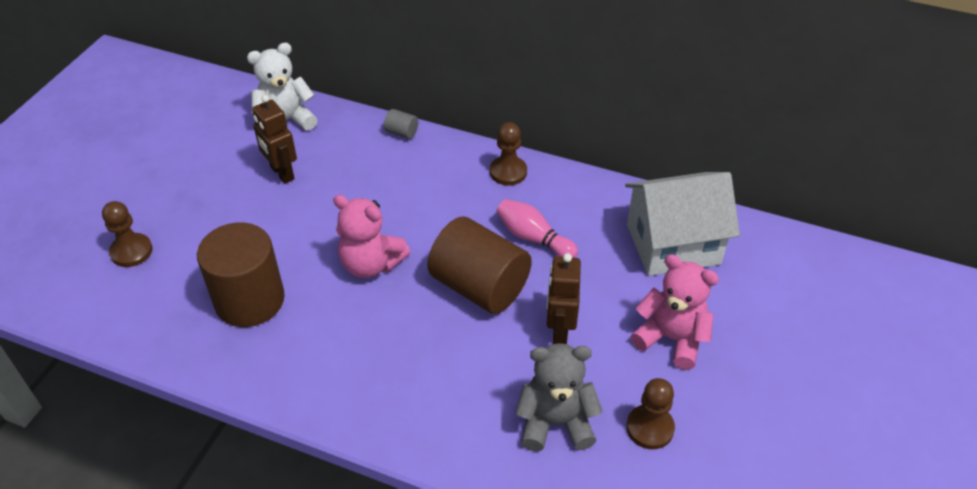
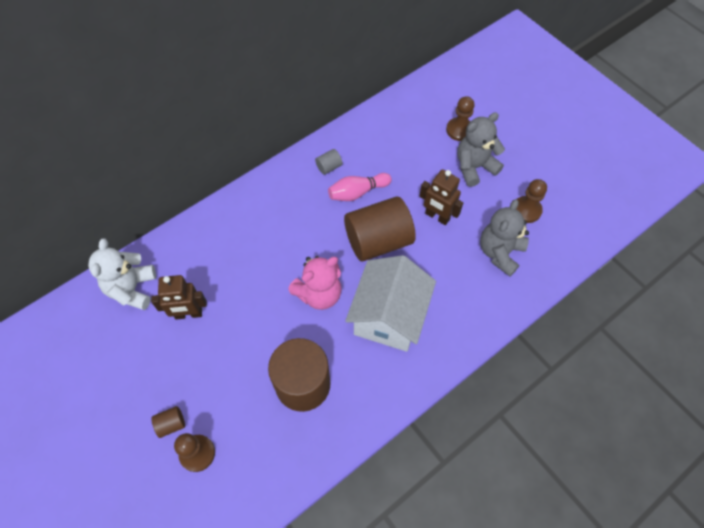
camera: 60 degrees left, 15 degrees up
grey cylinder [384,109,418,139] -> grey cylinder moved to [315,149,343,175]
brown pawn [490,122,527,185] -> brown pawn moved to [446,96,474,141]
white house [625,172,740,276] -> white house moved to [345,255,436,352]
pink teddy bear [631,254,719,370] -> grey teddy bear [457,112,505,187]
none -> brown cylinder [151,406,185,438]

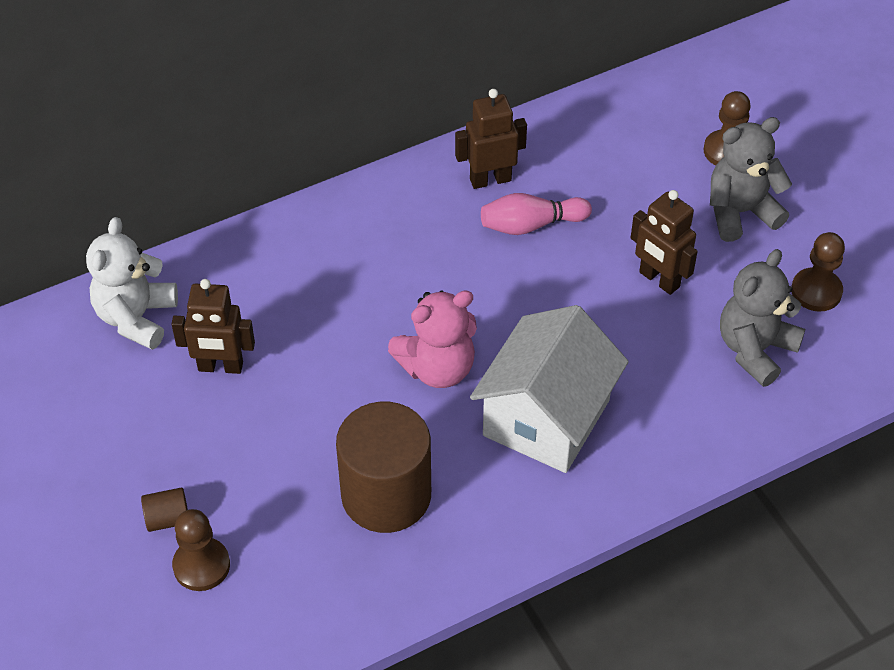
camera: 10 degrees right, 10 degrees down
grey cylinder [315,149,343,175] -> brown robot [455,89,527,189]
brown cylinder [344,197,416,262] -> none

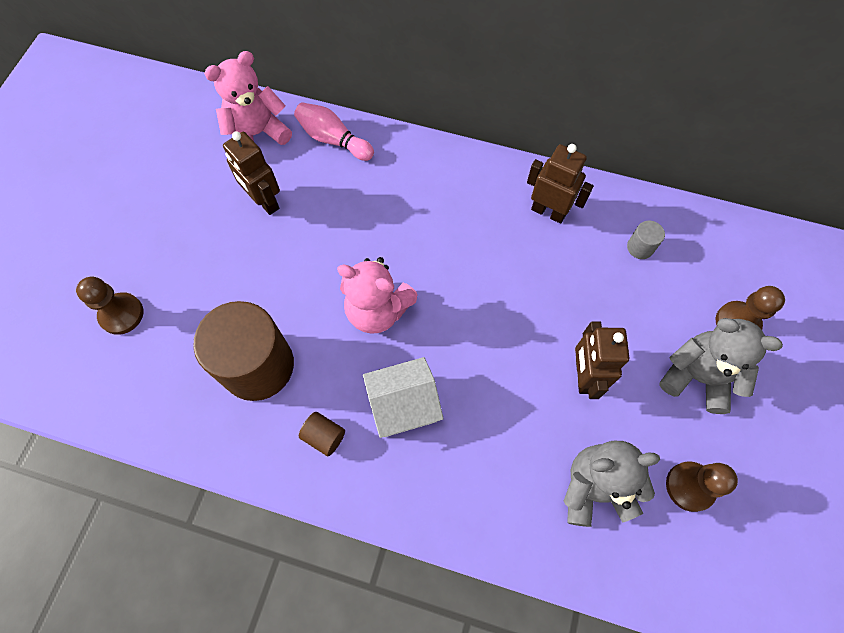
camera: 45 degrees right, 15 degrees up
white teddy bear [86,217,178,350] -> pink teddy bear [204,51,292,145]
brown cylinder [141,488,188,532] -> brown cylinder moved to [299,412,345,456]
white house [470,305,629,473] -> white house [363,357,443,438], size x0.64
pink bowling pin [481,193,592,235] -> pink bowling pin moved to [294,102,374,161]
none -> grey cylinder [627,220,665,259]

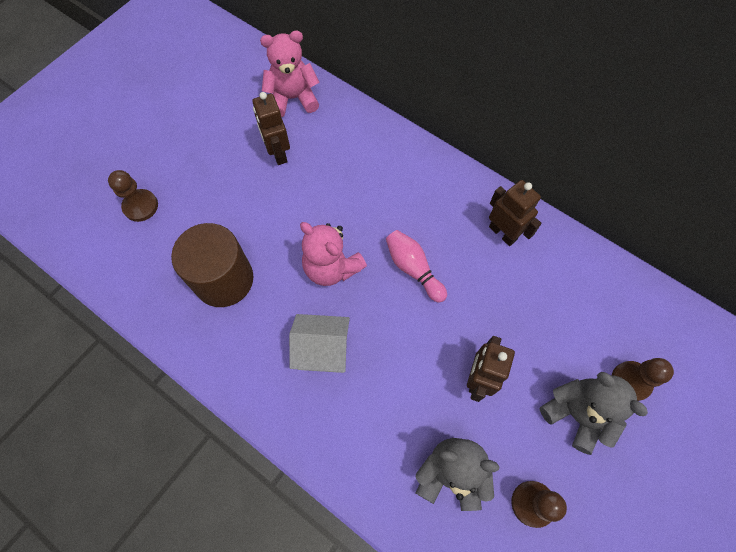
camera: 20 degrees right, 0 degrees up
pink bowling pin [294,102,374,161] -> pink bowling pin moved to [386,230,447,303]
brown cylinder [299,412,345,456] -> none
grey cylinder [627,220,665,259] -> none

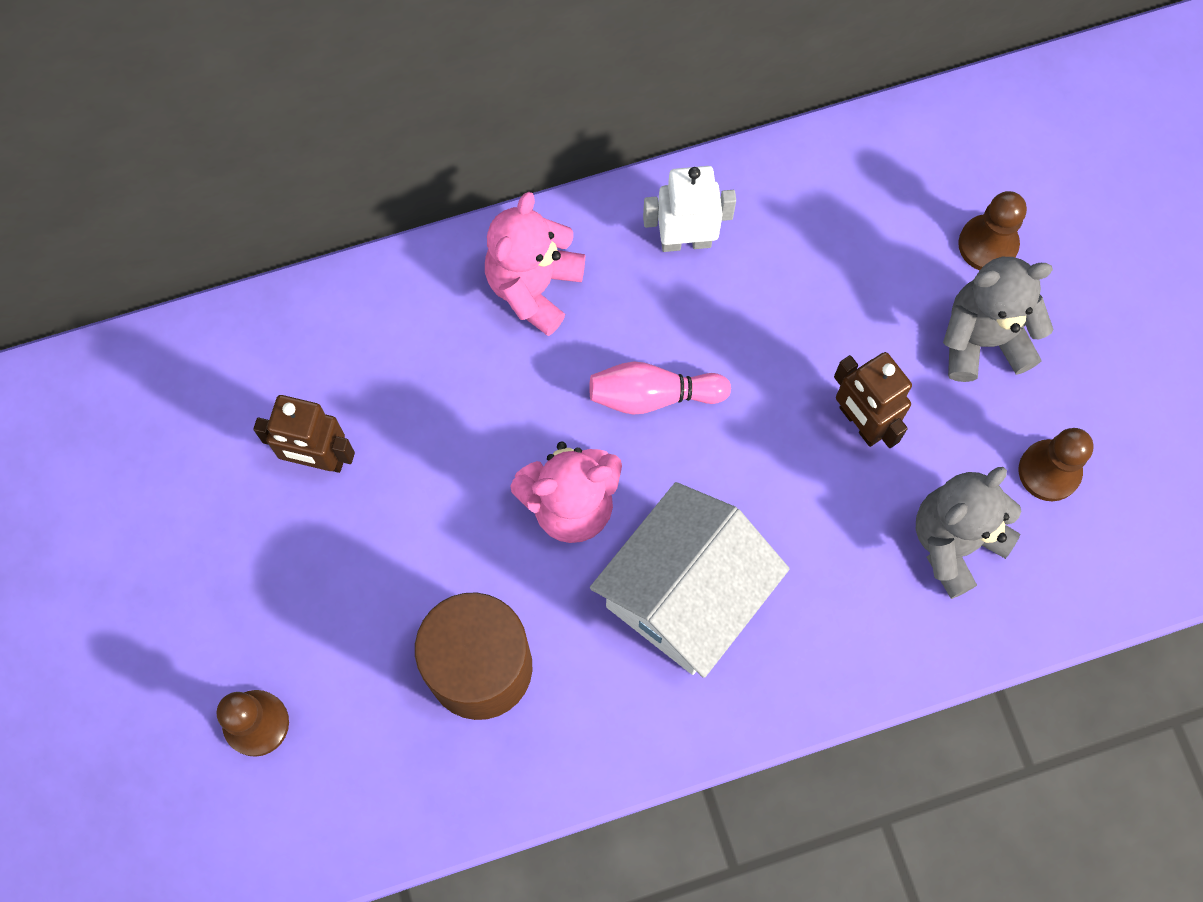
camera: 55 degrees left, 5 degrees up
pink teddy bear [260,31,320,117] -> pink teddy bear moved to [485,192,585,336]
white house [289,314,350,373] -> white house [590,482,790,678], size x1.57
brown robot [489,180,541,246] -> white robot [643,166,736,252]

